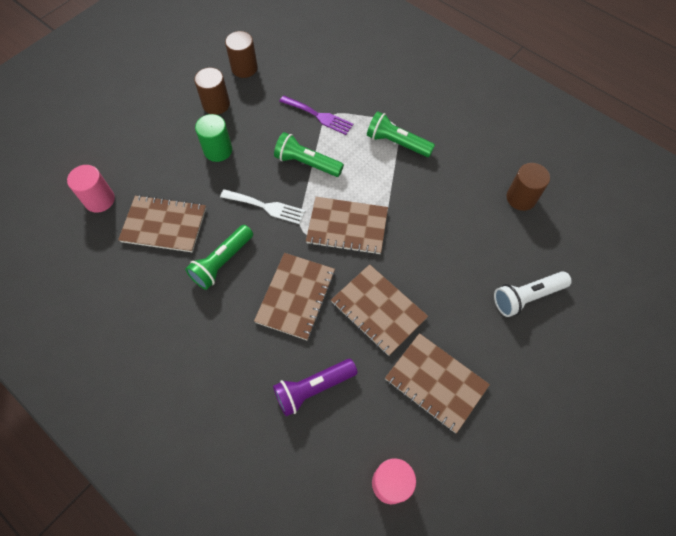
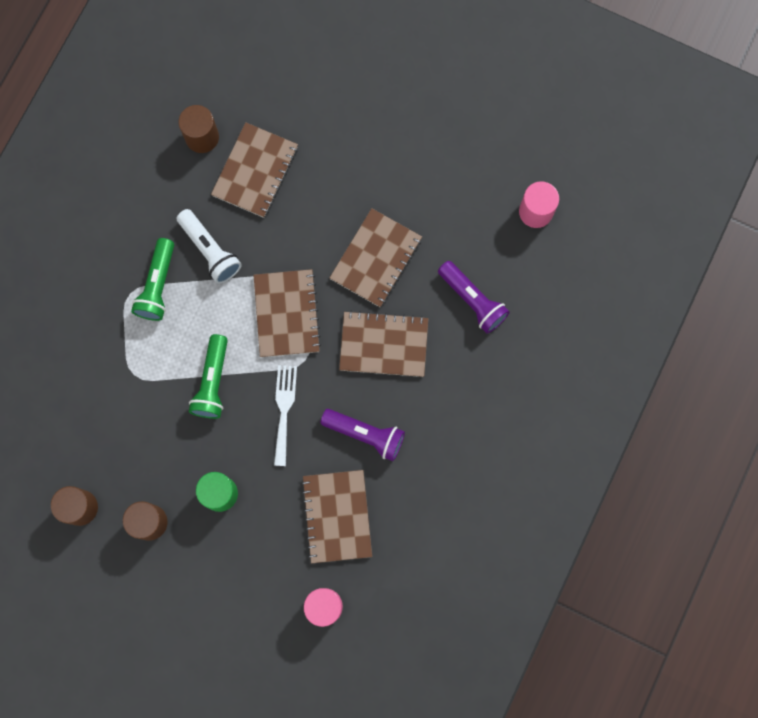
camera: 105 degrees left, 15 degrees up
green flashlight [185,225,253,290] -> purple flashlight [320,409,405,461]
purple fork [279,95,353,135] -> none
brown notebook [385,333,490,433] -> brown notebook moved to [211,122,298,218]
white flashlight [494,271,572,317] -> white flashlight moved to [177,209,242,284]

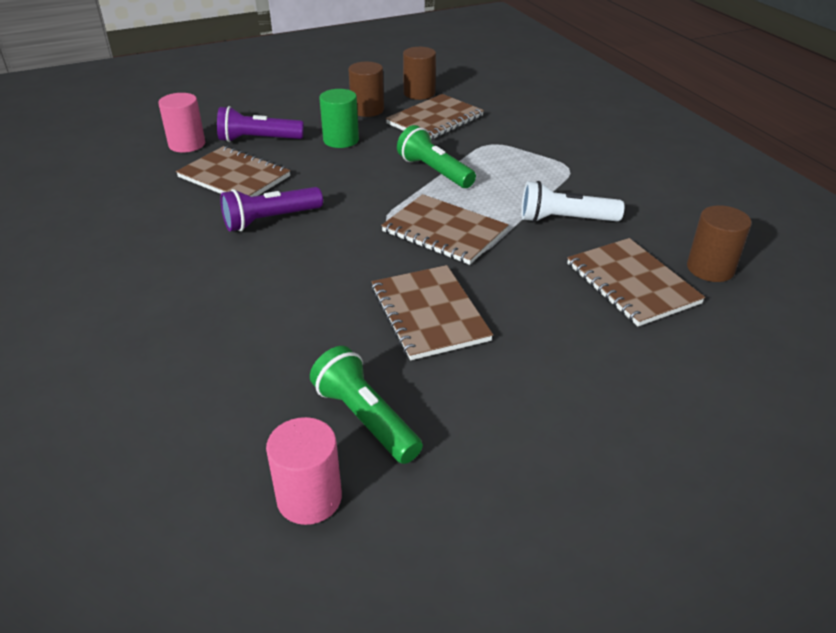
camera: 130 degrees right, 40 degrees down
green flashlight [131,238,174,321] -> green flashlight moved to [310,346,423,464]
white fork [274,365,297,466] -> none
brown notebook [339,311,428,377] -> brown notebook moved to [386,94,484,140]
purple flashlight [438,261,510,334] -> purple flashlight moved to [217,106,304,142]

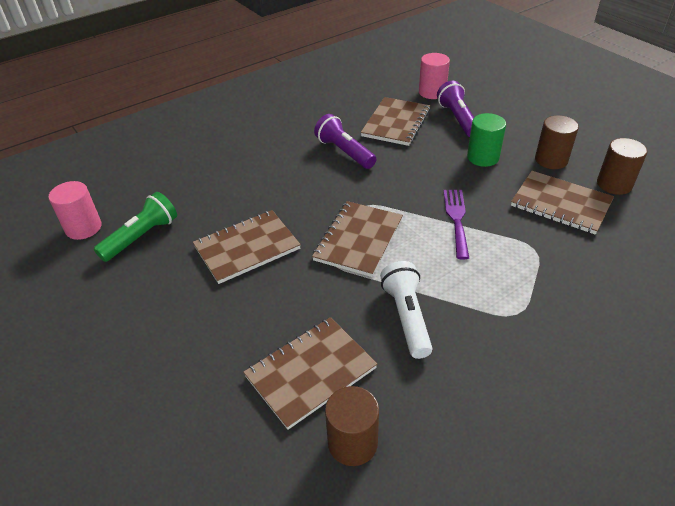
camera: 80 degrees right, 5 degrees up
green flashlight [397,125,476,188] -> purple fork [443,190,469,259]

